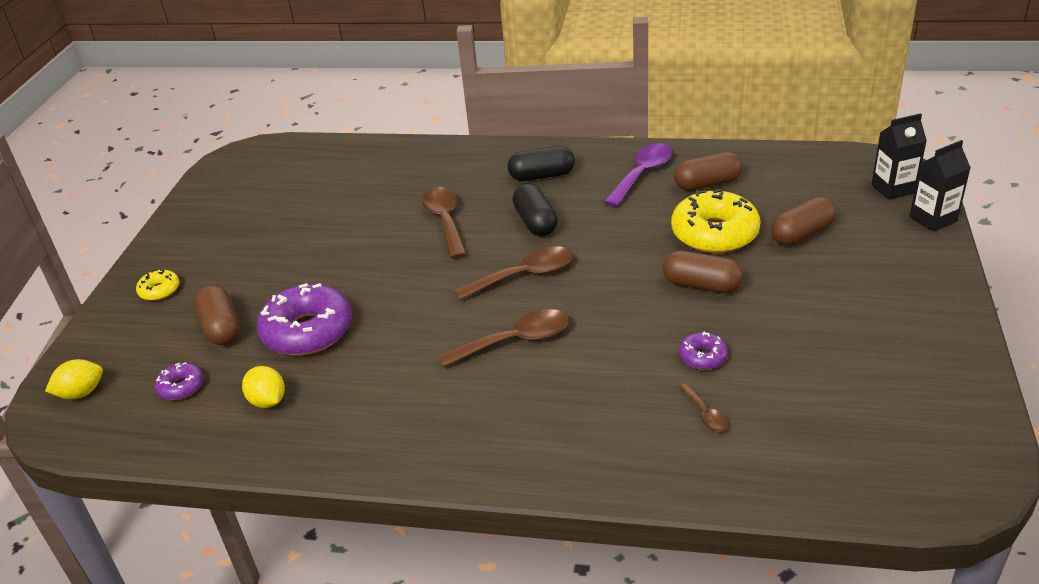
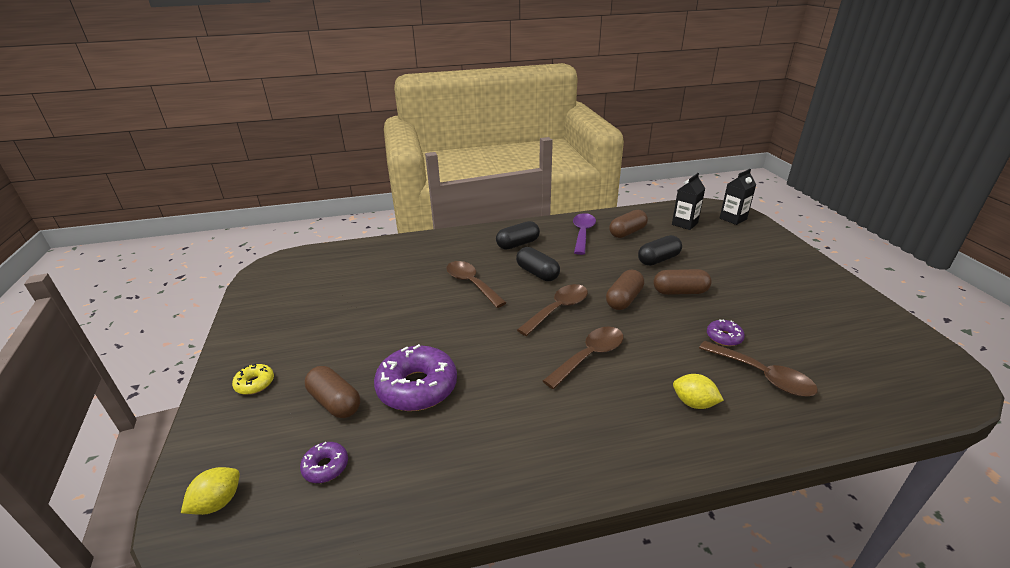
camera: 25 degrees left, 5 degrees down
yellow lemon [242,366,285,408] -> yellow lemon moved to [673,374,724,409]
yellow donut [671,189,761,253] -> black capsule [638,235,682,266]
brown spoon [678,383,728,432] -> brown spoon [699,341,818,397], size x1.97
brown capsule [771,196,836,246] -> brown capsule moved to [606,270,644,310]
black carton [910,140,971,232] -> black carton moved to [672,173,705,230]

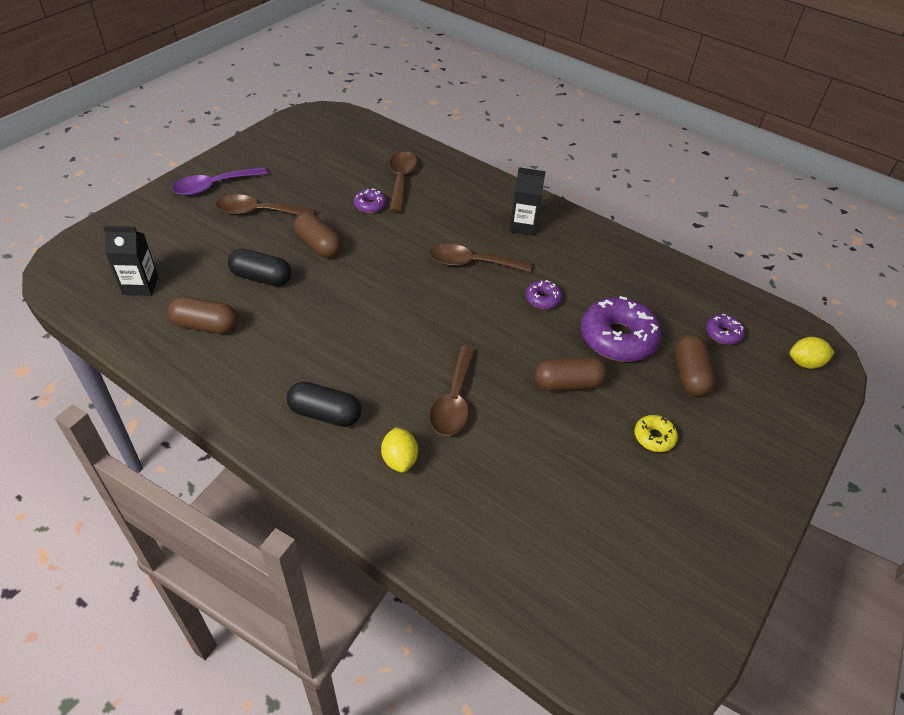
camera: 135 degrees left, 15 degrees up
yellow donut [232,363,274,395] -> yellow donut moved to [634,415,678,452]
black capsule [516,247,560,281] -> none
brown spoon [517,284,588,336] -> brown spoon moved to [216,194,315,215]
purple spoon [573,213,596,255] -> purple spoon moved to [172,167,268,196]
brown capsule [606,270,644,310] -> brown capsule moved to [535,357,607,391]
yellow lemon [673,374,724,409] -> yellow lemon moved to [381,427,418,473]
black carton [720,169,756,225] -> black carton moved to [509,167,546,236]
none -> purple donut [526,280,562,309]

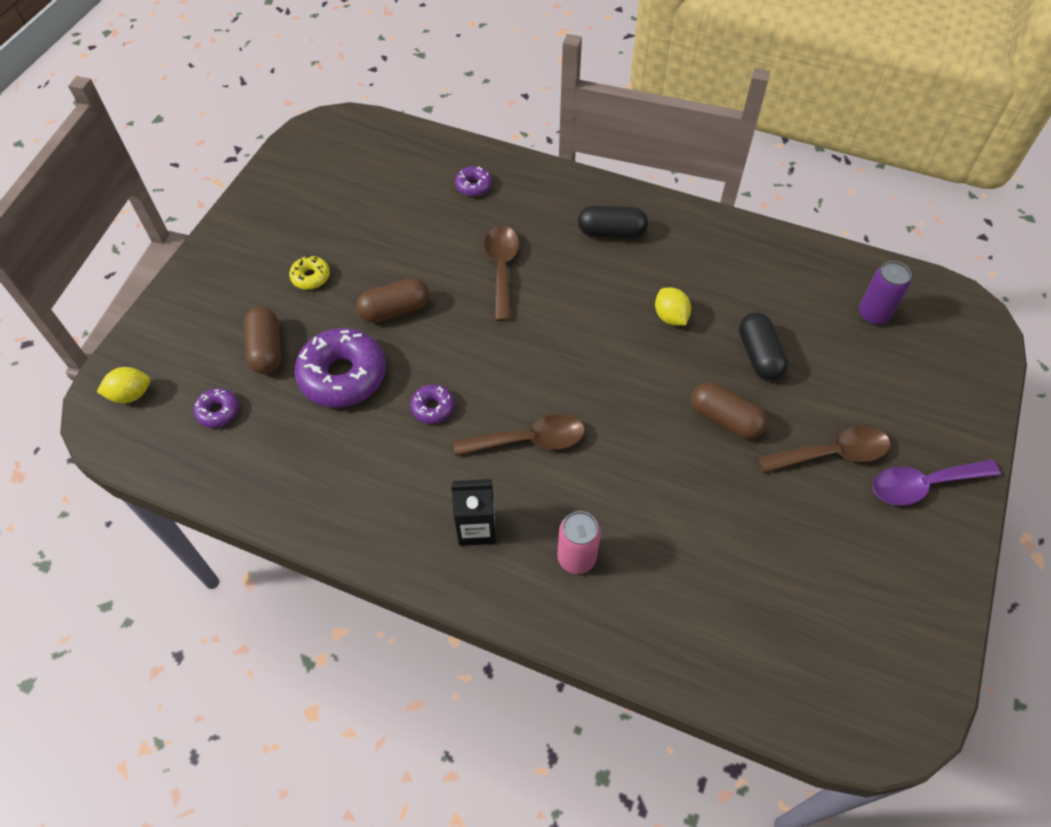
camera: 170 degrees right, 10 degrees up
black carton [103,226,158,296] -> purple can [858,261,911,325]
brown capsule [168,297,238,334] -> none
purple spoon [172,167,268,196] -> purple spoon turned 150 degrees counterclockwise [872,459,1001,506]
black capsule [228,249,291,286] -> black capsule turned 75 degrees clockwise [739,312,788,381]
purple donut [354,188,386,213] -> purple donut moved to [455,166,492,196]
yellow lemon [381,427,418,473] -> yellow lemon moved to [655,287,691,325]
brown spoon [389,152,417,212] -> none
none -> pink can [557,511,601,574]

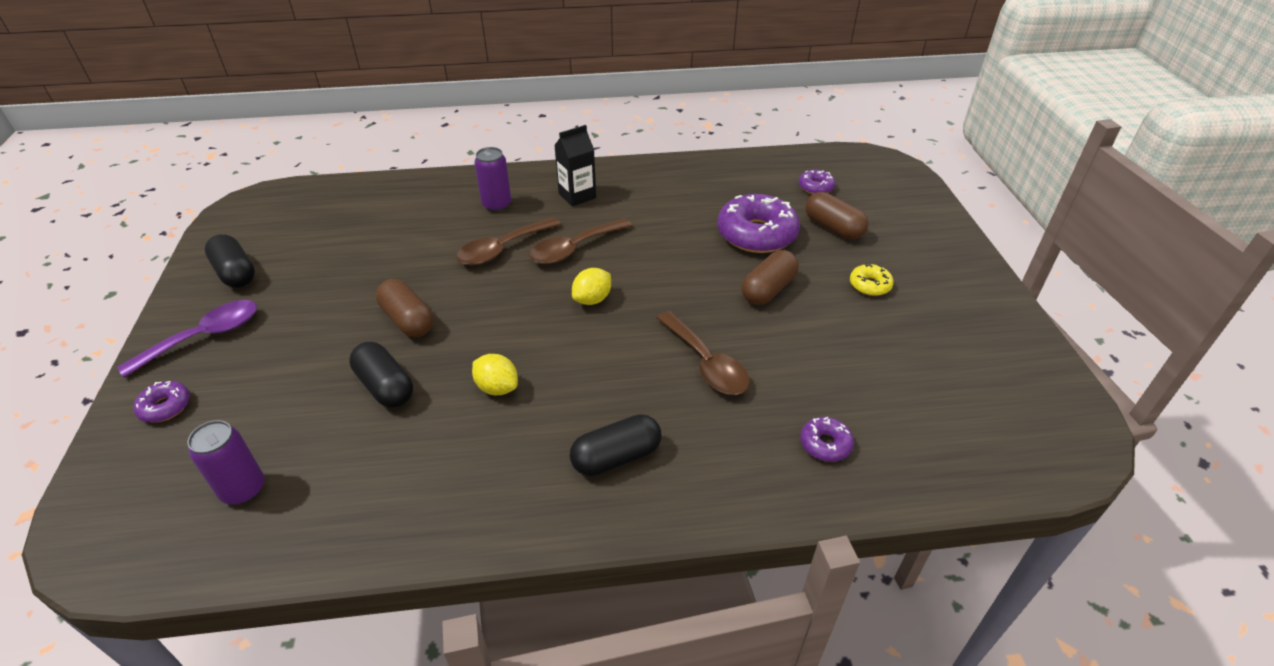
camera: 150 degrees right, 15 degrees down
yellow lemon [97,367,150,403] -> yellow lemon moved to [572,268,611,305]
purple donut [410,384,454,424] -> purple donut moved to [134,381,190,422]
pink can [557,511,601,574] -> purple can [474,147,511,212]
brown capsule [691,382,768,439] -> brown capsule turned 45 degrees clockwise [376,279,434,337]
brown spoon [758,426,890,473] -> brown spoon moved to [456,217,561,265]
none -> black capsule [205,234,255,288]

